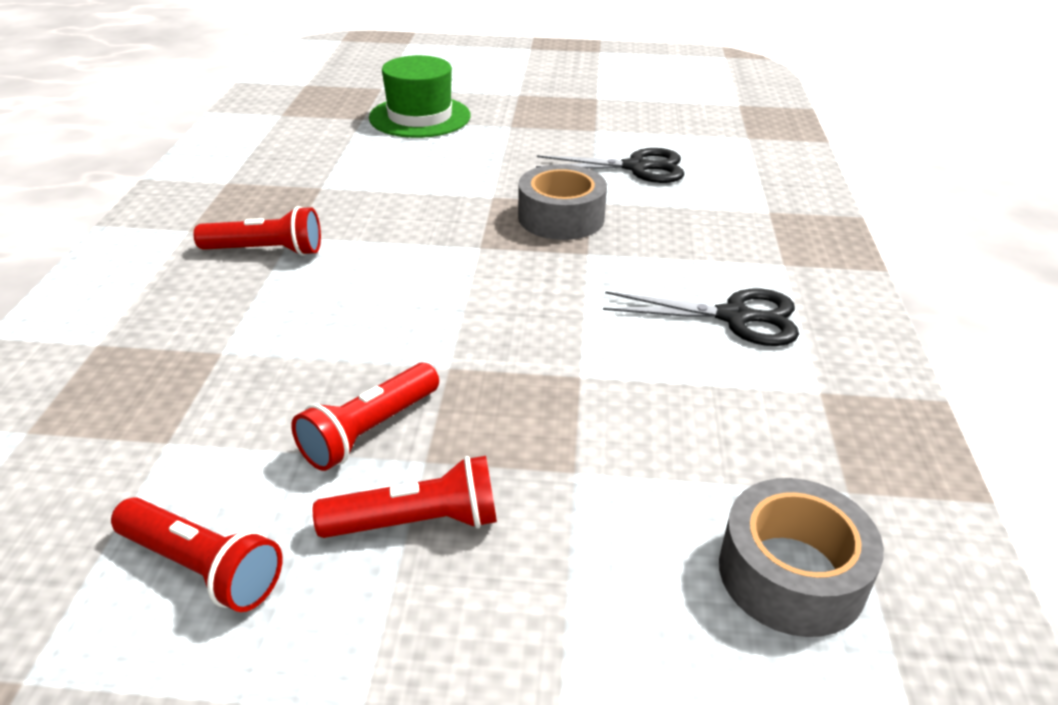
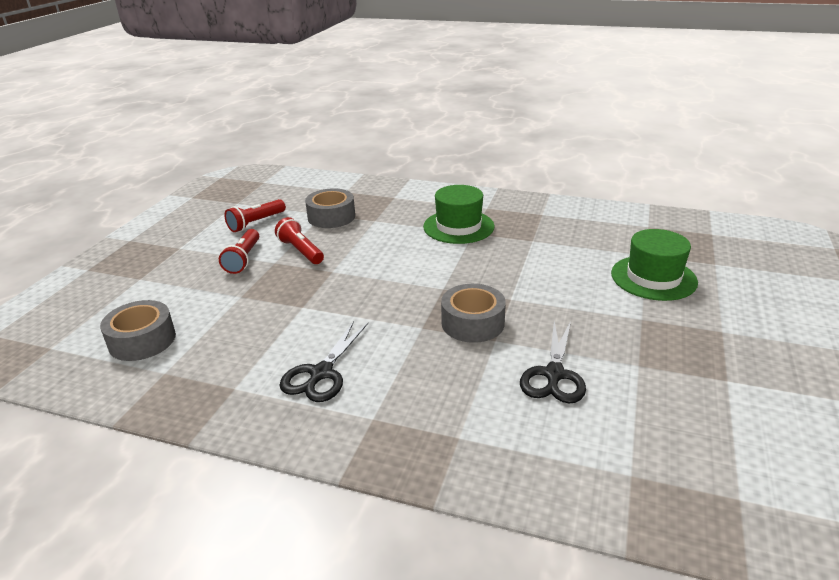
camera: 105 degrees right, 5 degrees down
red flashlight [194,206,321,256] -> green hat [423,185,495,244]
none -> grey tape [305,188,355,228]

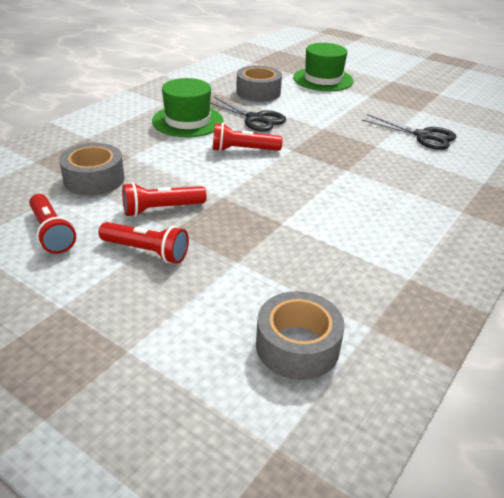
camera: 75 degrees left, 5 degrees up
black scissors [279,321,368,402] -> black scissors moved to [210,97,286,132]
grey tape [441,284,506,343] -> grey tape moved to [236,66,282,102]
none -> red flashlight [213,123,283,152]

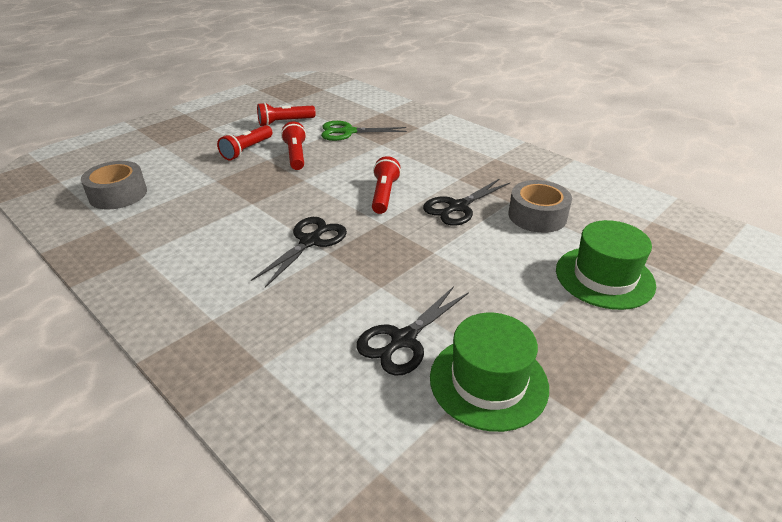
camera: 100 degrees right, 0 degrees up
grey tape [59,143,125,196] -> green scissors [321,121,407,141]
green hat [152,78,223,137] -> green hat moved to [430,313,549,432]
none -> black scissors [251,217,347,288]

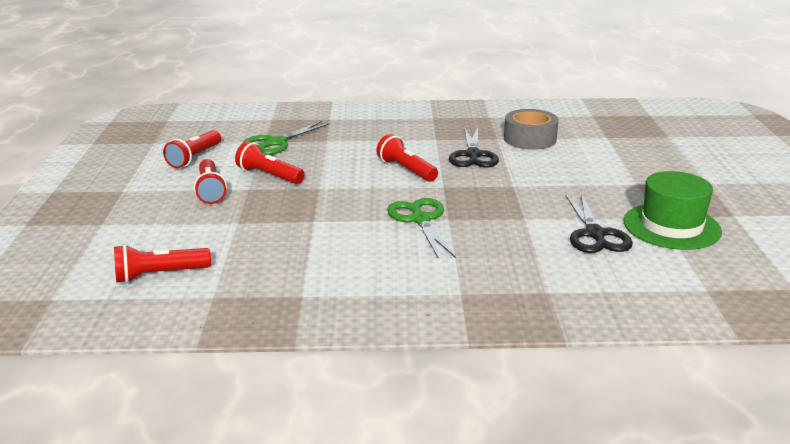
camera: 45 degrees left, 10 degrees down
grey tape [81,161,147,209] -> red flashlight [114,245,211,283]
black scissors [251,217,347,288] -> green scissors [387,198,456,259]
green hat [556,220,656,310] -> none

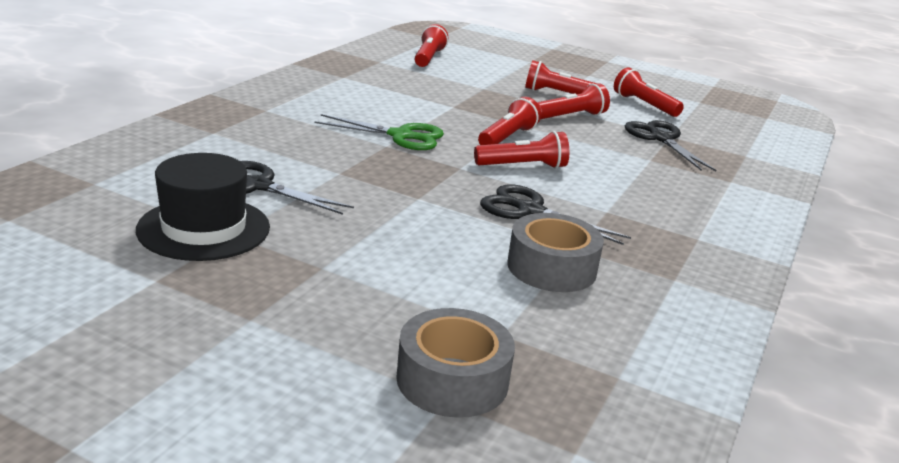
camera: 115 degrees right, 0 degrees up
green scissors [243,121,330,155] -> black scissors [625,120,716,171]
green hat [623,171,722,250] -> black hat [136,153,270,261]
none -> grey tape [396,308,515,418]
none -> red flashlight [478,97,541,145]

